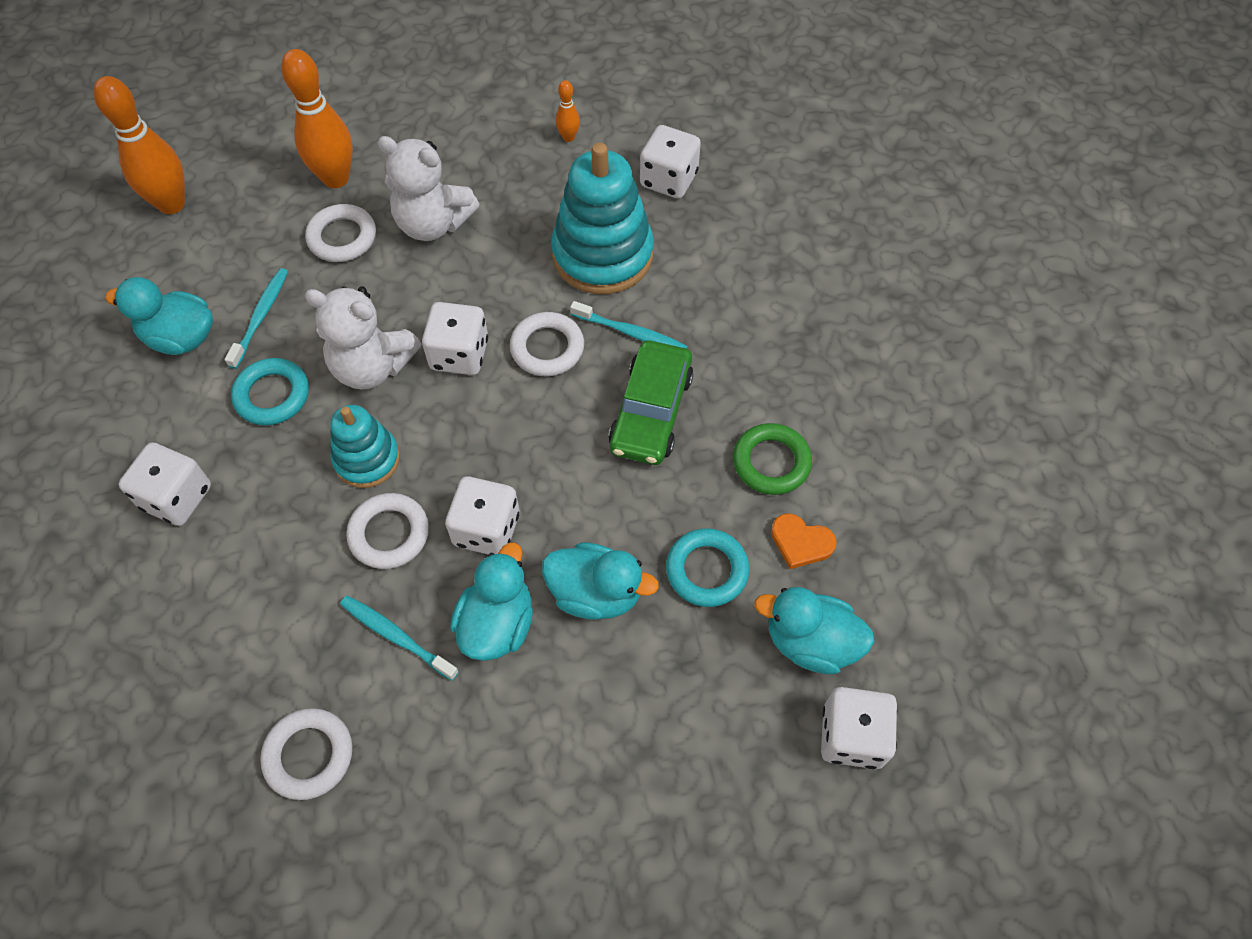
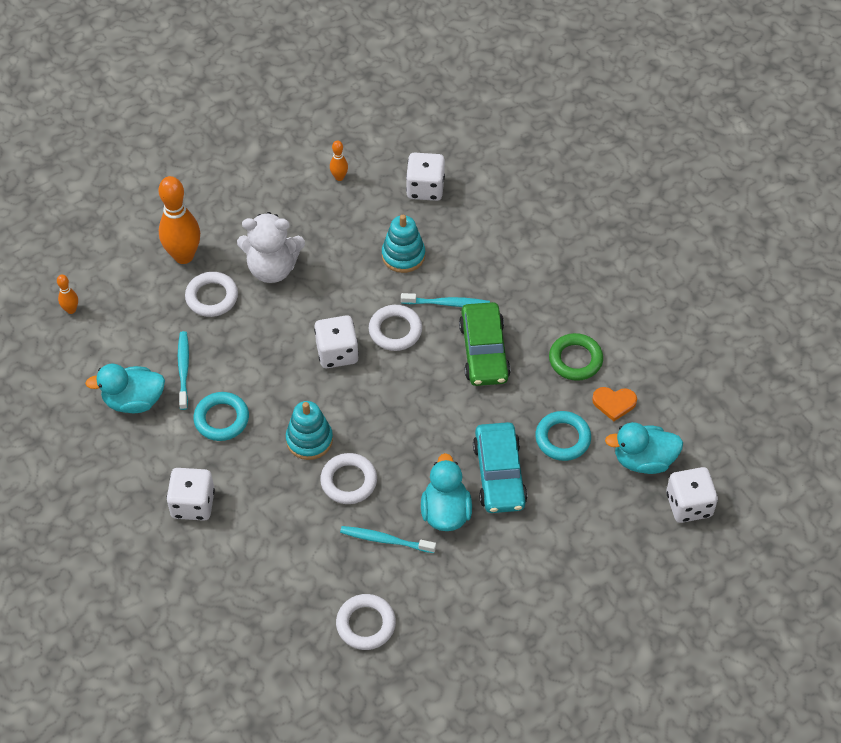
camera: 20 degrees left, 5 degrees down
orange bowling pin [93,76,185,214] -> orange bowling pin [57,275,78,314], size x0.47
white teddy bear [304,286,421,389] -> none
white dice [445,476,519,554] -> none
turquoise duck [542,542,659,620] -> turquoise car [473,422,528,513]
turquoise stacking toy [551,143,654,294] -> turquoise stacking toy [382,215,425,273], size x0.59

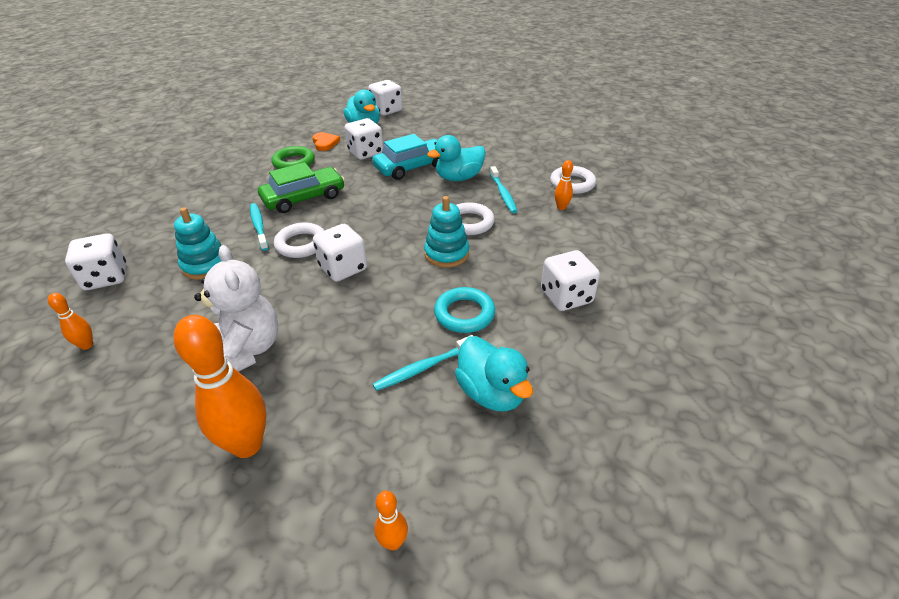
camera: 115 degrees left, 15 degrees down
white ring [185,272,238,317] -> none
turquoise ring [535,411,591,461] -> white dice [344,118,383,160]
none -> orange bowling pin [555,160,573,210]

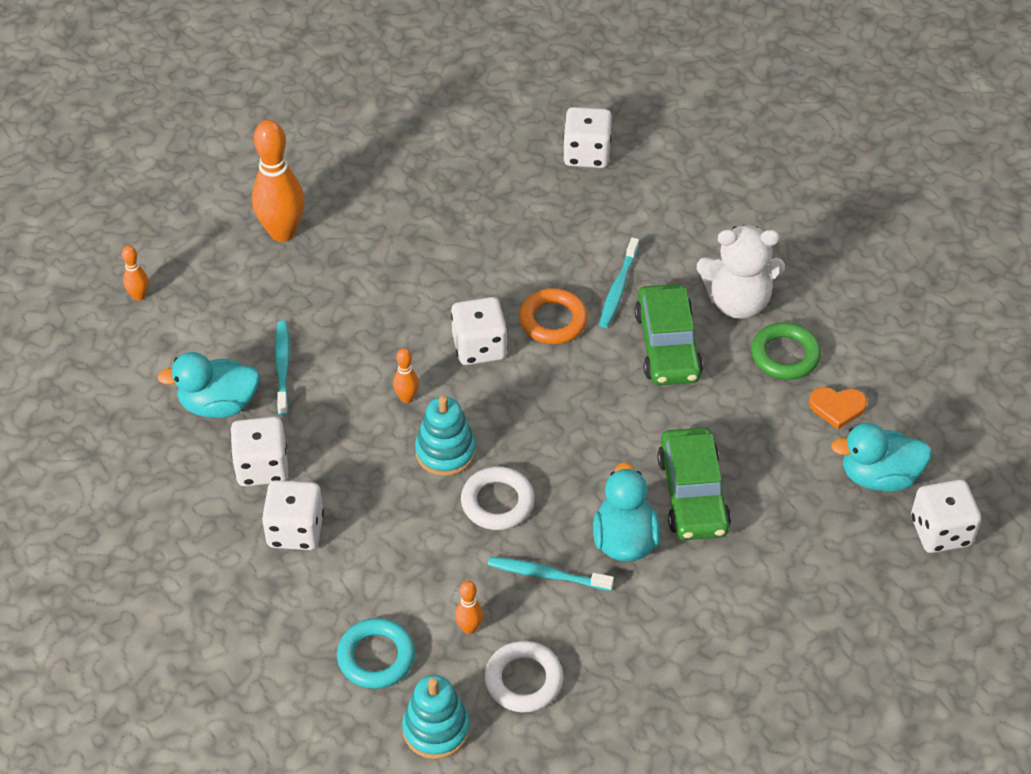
camera: 115 degrees right, 10 degrees up
orange bowling pin [48,293,93,350] -> orange bowling pin moved to [393,348,419,403]
turquoise stacking toy [174,207,221,280] -> turquoise stacking toy moved to [402,675,470,759]
white teddy bear [194,245,278,372] -> white teddy bear moved to [697,225,785,319]
turquoise toothbrush [250,203,269,251] -> turquoise toothbrush turned 105 degrees clockwise [599,237,639,328]
white ring [274,222,325,258] -> orange ring [519,288,588,344]
white dice [344,118,383,160] -> white dice moved to [230,417,288,486]
turquoise car [372,134,439,180] -> green car [657,428,731,540]
turquoise ring [434,287,495,333] -> turquoise ring moved to [337,618,415,689]

